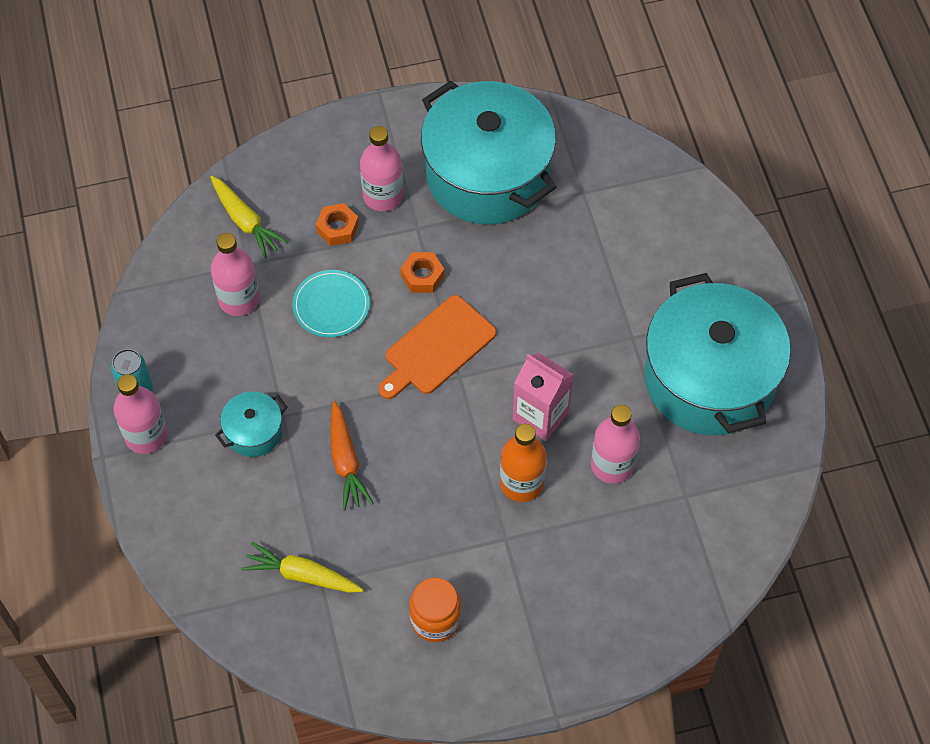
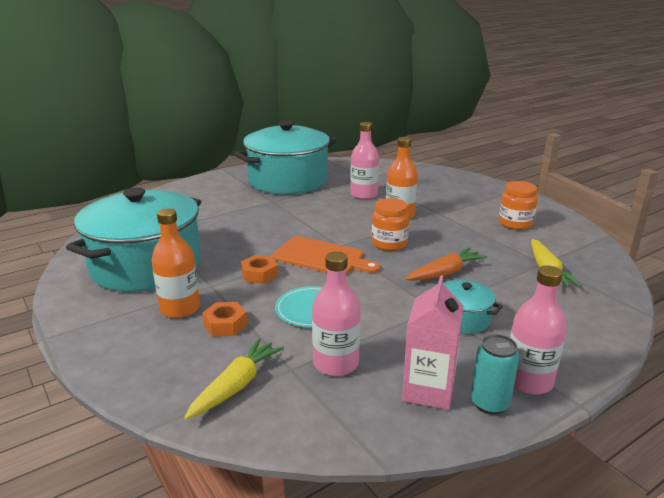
camera: 110 degrees left, 35 degrees down
pink bottle [360,126,403,211] -> orange bottle [151,208,200,318]
pink carton [513,352,574,441] -> pink carton moved to [402,275,463,410]
none -> orange jar [372,198,409,251]

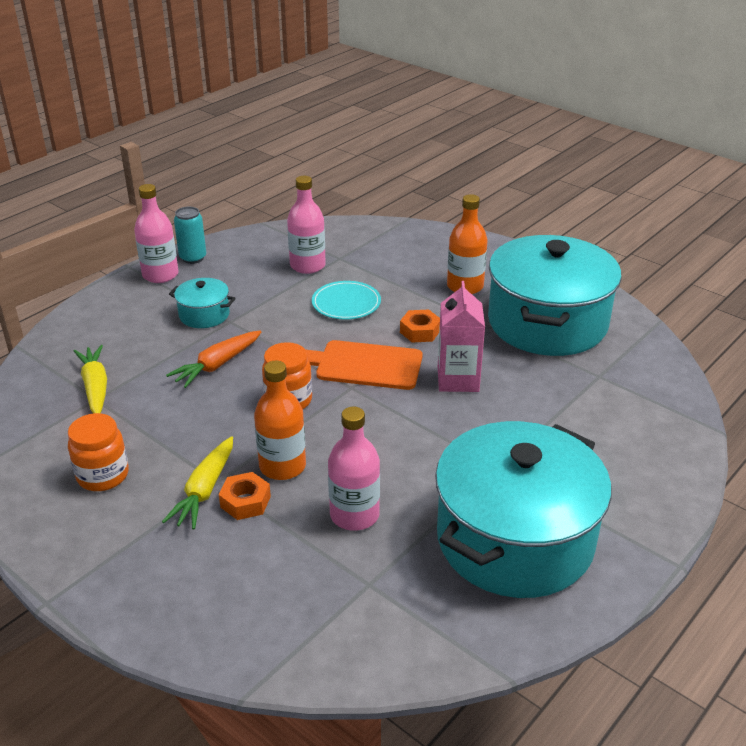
camera: 165 degrees right, 10 degrees up
yellow carrot [184,338,284,419] -> yellow carrot moved to [162,436,233,530]
orange nut [202,302,247,337] -> orange nut moved to [219,472,271,520]
pink carton [402,275,463,410] -> pink carton moved to [438,281,485,392]

